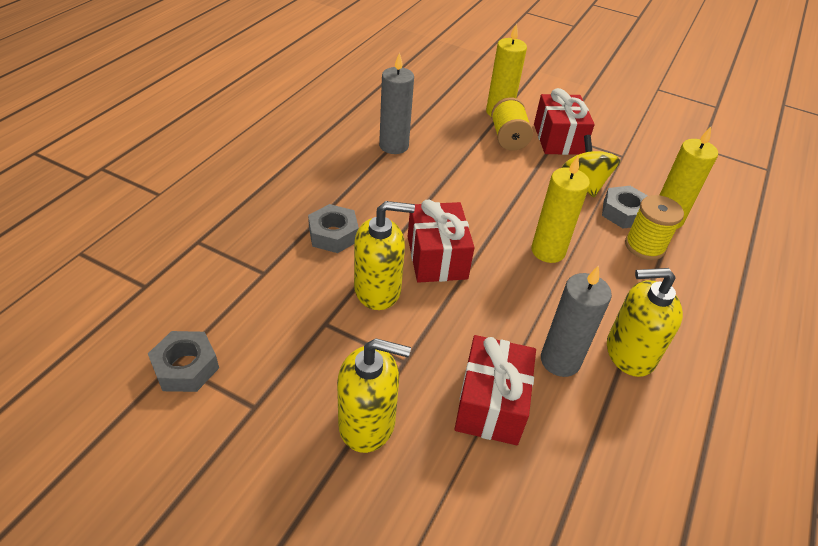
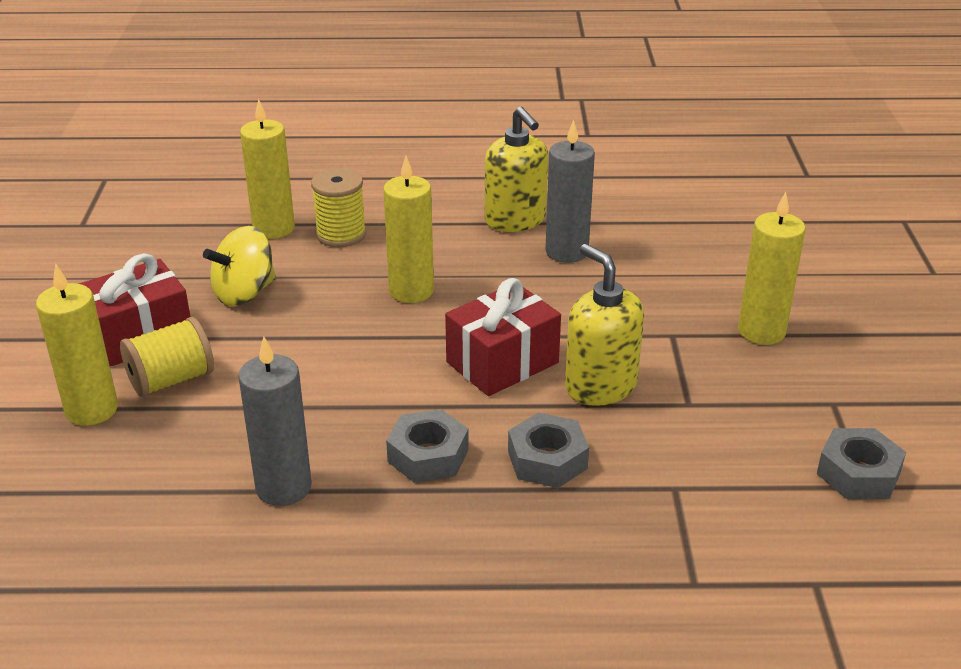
camera: 115 degrees left, 10 degrees down
yellow soap dispenser [337,338,411,453] -> yellow candle [738,192,806,345]
red gift [455,335,536,445] -> none
grey nut [602,186,648,229] -> grey nut moved to [386,409,469,483]

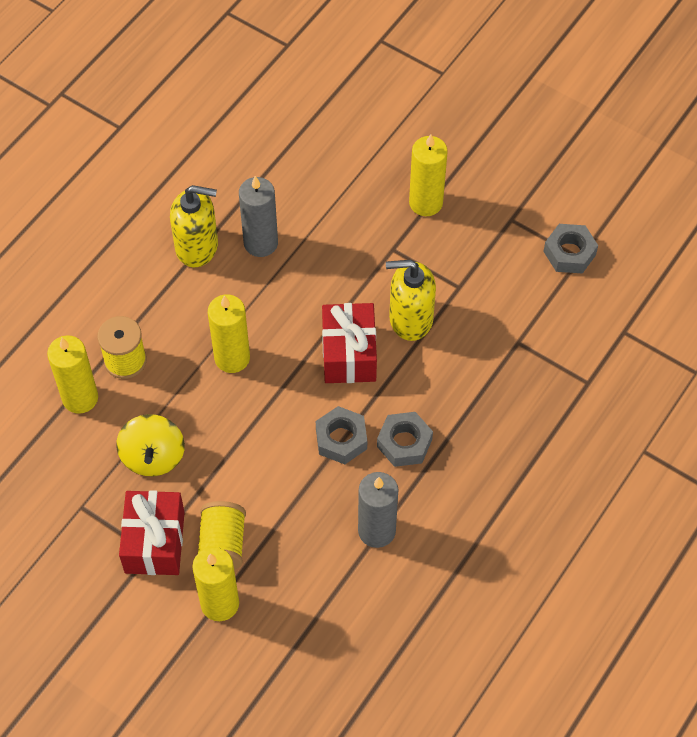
camera: 55 degrees left, 25 degrees up
grey nut [508,413,589,488] -> grey nut moved to [316,406,367,464]

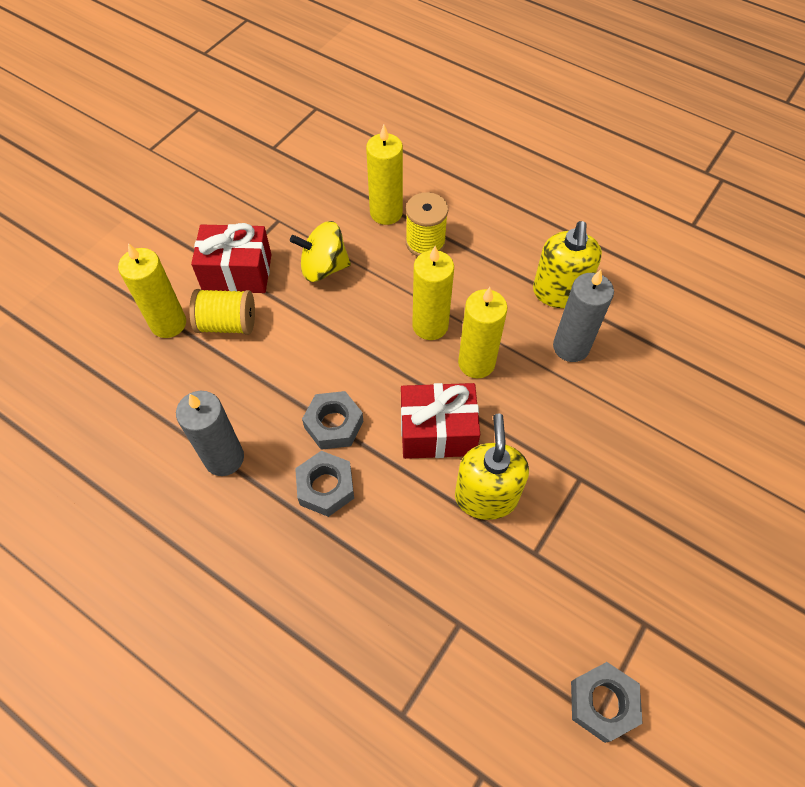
camera: 90 degrees right, 0 degrees up
yellow candle [409,134,448,216] -> yellow candle moved to [458,287,508,378]

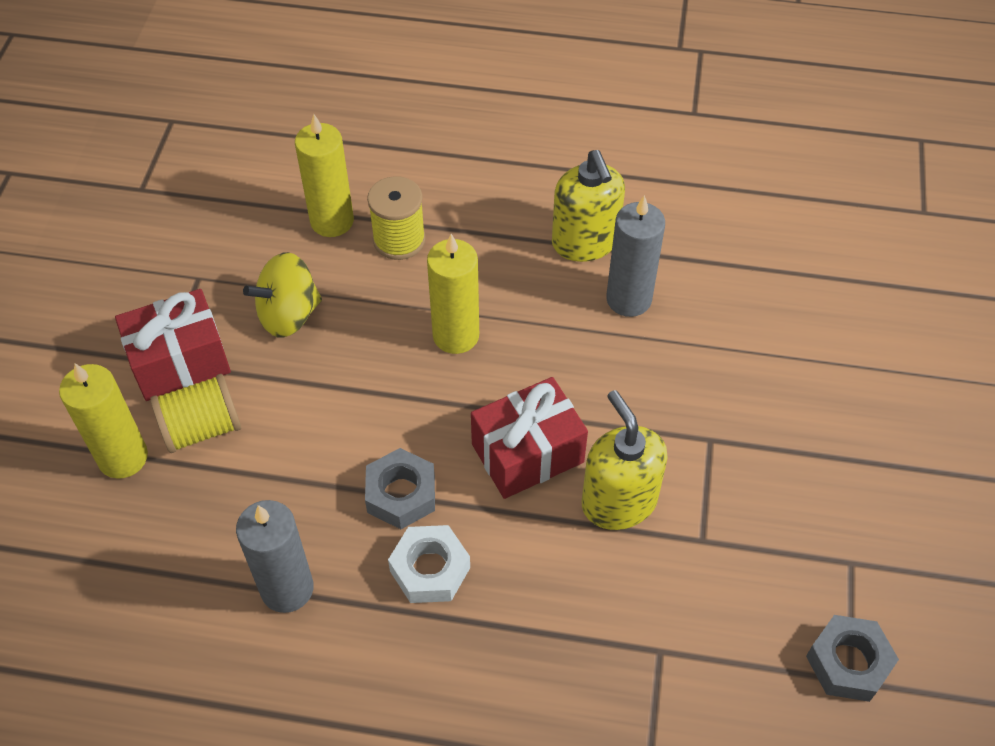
camera: 25 degrees left, 5 degrees down
grey nut [295,451,354,517] -> white nut [388,525,470,603]
yellow candle [458,287,508,378] -> none

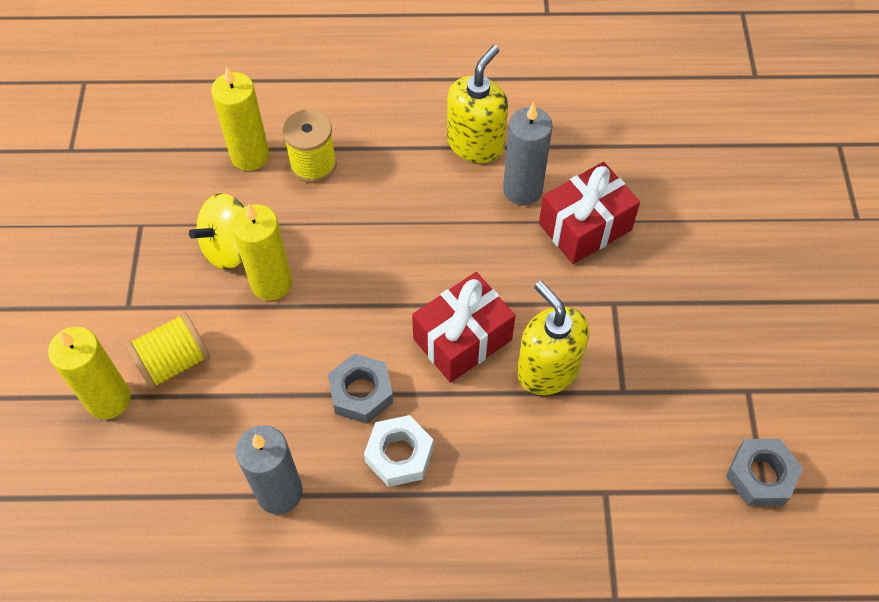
camera: 10 degrees left, 5 degrees up
red gift [115,289,231,401] -> red gift moved to [539,162,640,264]
yellow candle [427,234,479,354] -> yellow candle moved to [232,204,292,301]
yellow soap dispenser [552,150,625,262] -> yellow soap dispenser turned 120 degrees counterclockwise [447,45,508,163]

